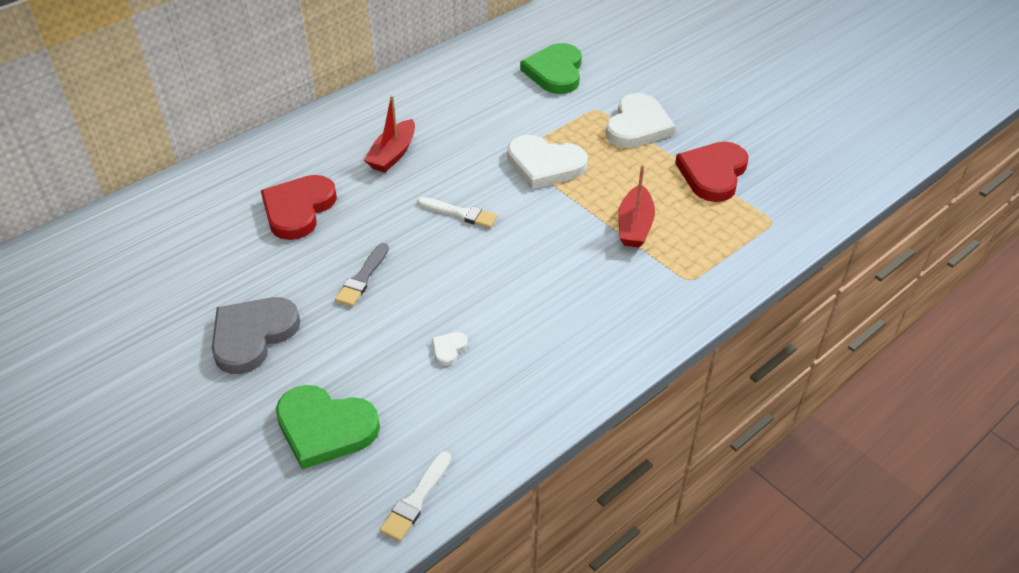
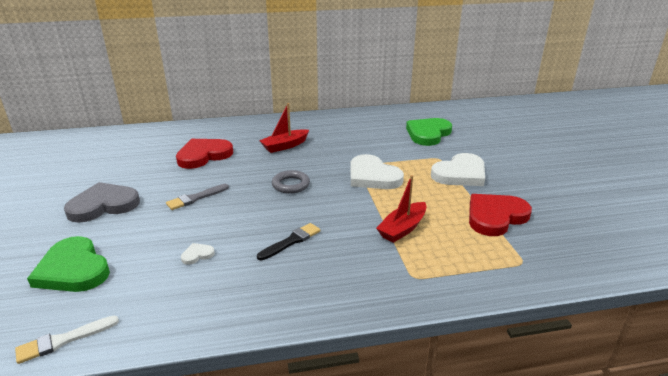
camera: 30 degrees right, 15 degrees down
white brush [417,197,498,228] -> grey ring [272,170,310,194]
none -> black brush [257,223,320,260]

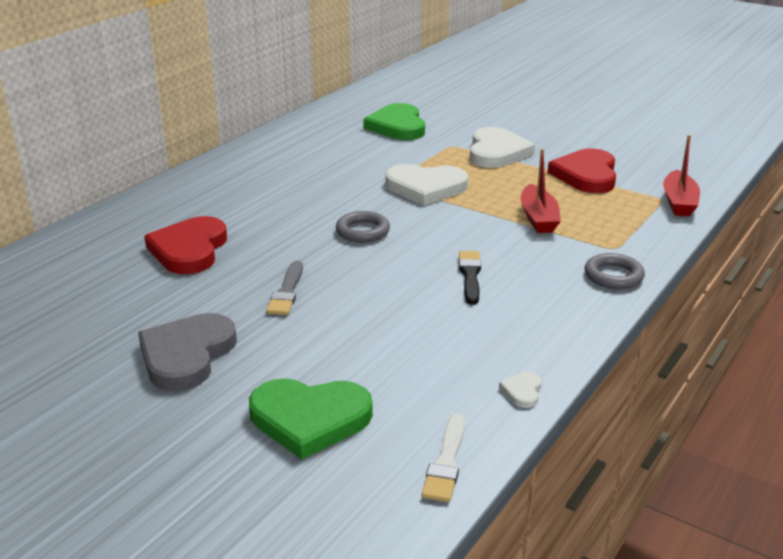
camera: 45 degrees left, 0 degrees up
white heart [181,243,215,265] -> white heart moved to [499,372,542,408]
red boat [259,103,309,153] -> red boat moved to [663,135,700,216]
none -> grey ring [585,253,645,289]

